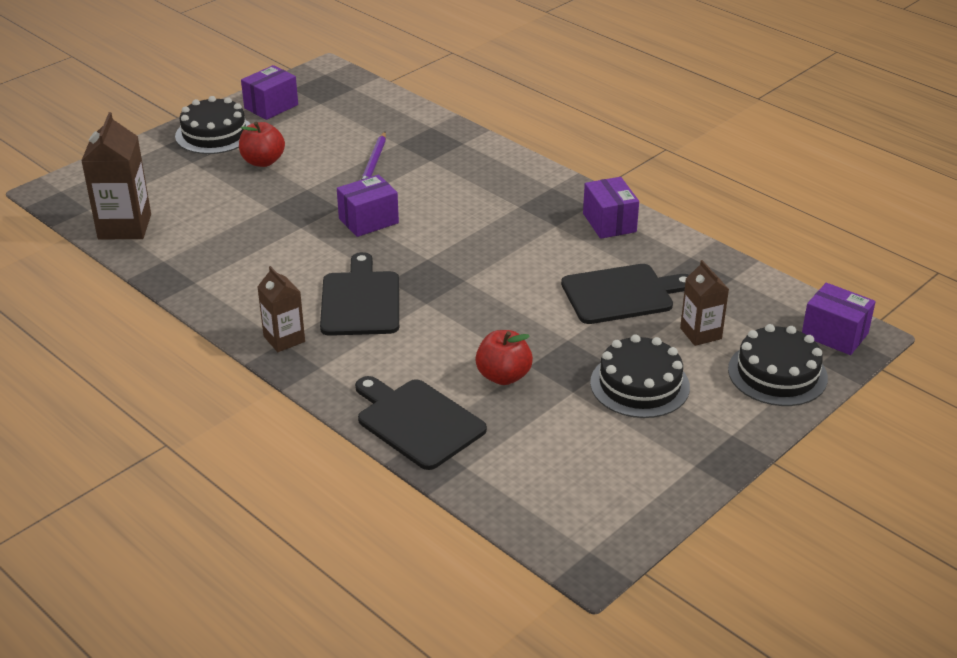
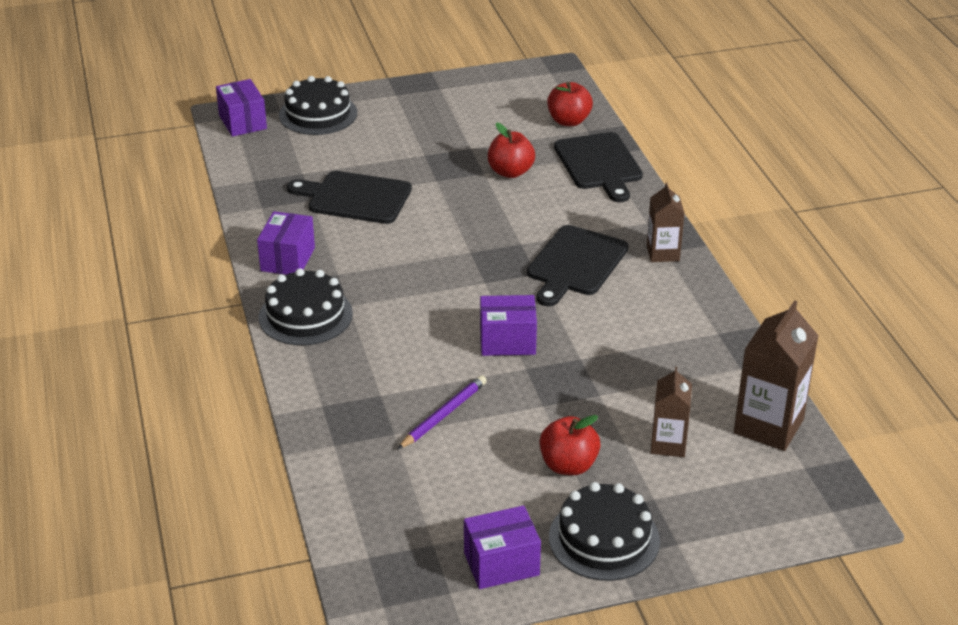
camera: 150 degrees left, 0 degrees up
black cake [590,334,690,418] -> black cake moved to [259,268,353,345]
brown carton [680,260,729,346] -> brown carton moved to [650,366,692,457]
none -> red apple [547,82,593,126]

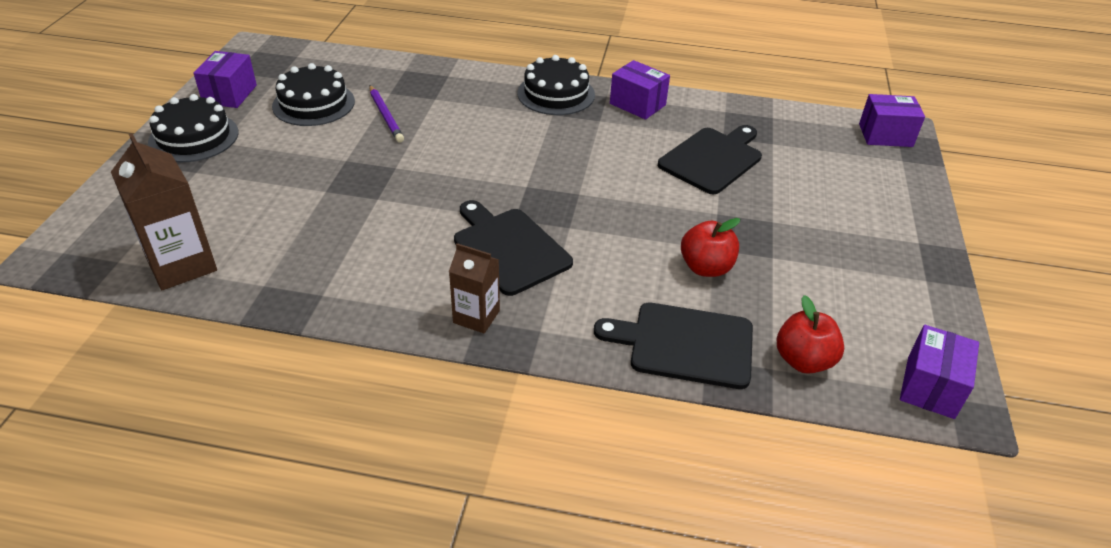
camera: 115 degrees right, 5 degrees up
black cake [279,76,357,135] -> black cake moved to [272,63,355,126]
purple box [480,295,537,356] -> purple box moved to [900,325,979,419]
red apple [539,415,601,475] -> none
brown carton [650,366,692,457] -> none

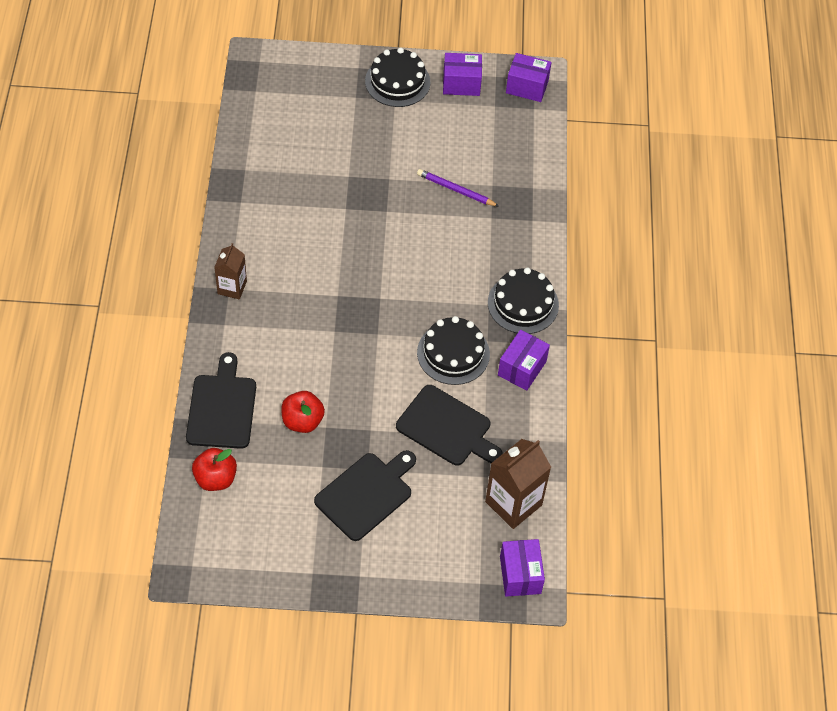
camera: 80 degrees right, 15 degrees up
brown carton [111,133,217,290] -> brown carton moved to [485,439,551,529]
black cake [272,63,355,126] -> black cake moved to [417,316,490,385]
purple pencil [369,85,404,142] -> purple pencil turned 60 degrees clockwise [417,169,499,206]
black cutting board [454,200,573,296] -> black cutting board moved to [314,450,416,541]
purple box [900,325,979,419] -> purple box moved to [506,53,552,102]

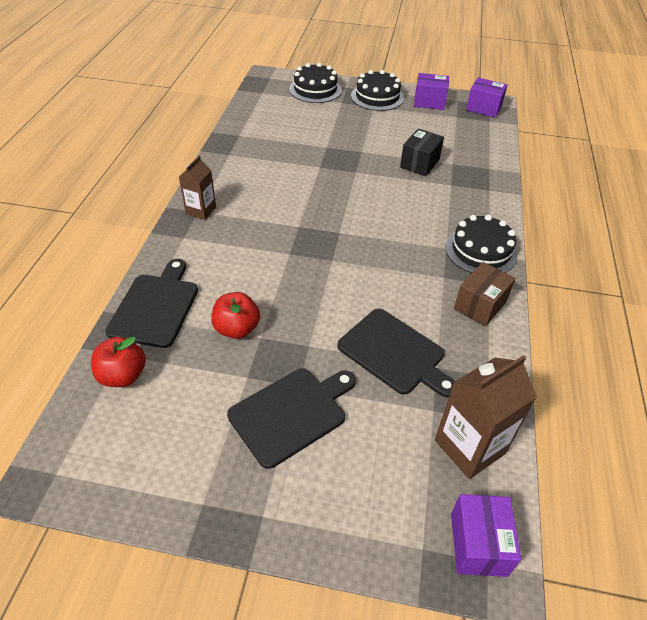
camera: 10 degrees right, 10 degrees down
purple pencil [417,169,499,206] -> black box [400,129,444,176]
black cake [417,316,490,385] -> black cake moved to [289,63,342,103]
purple box [498,330,550,391] -> brown box [454,262,515,327]

